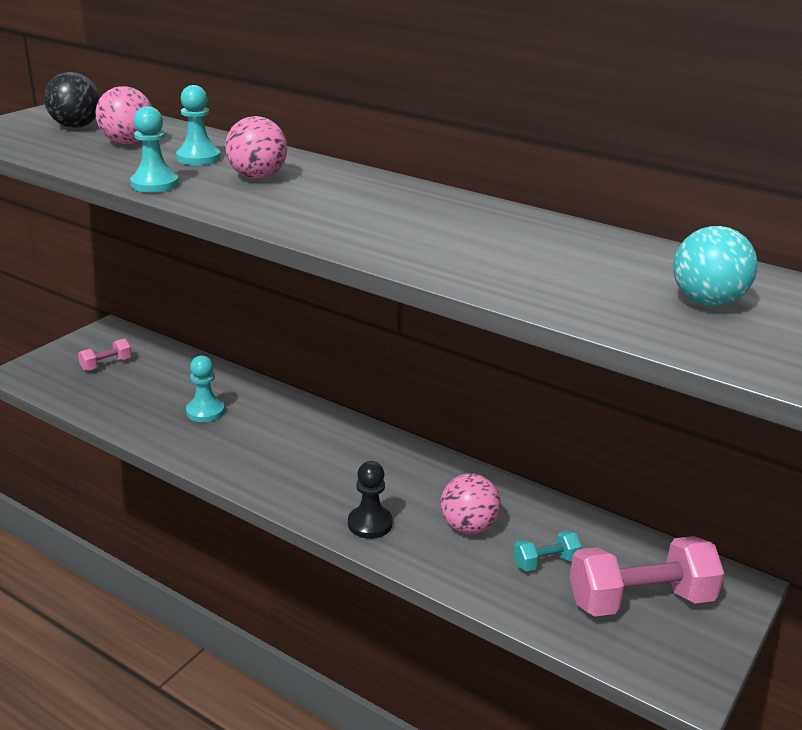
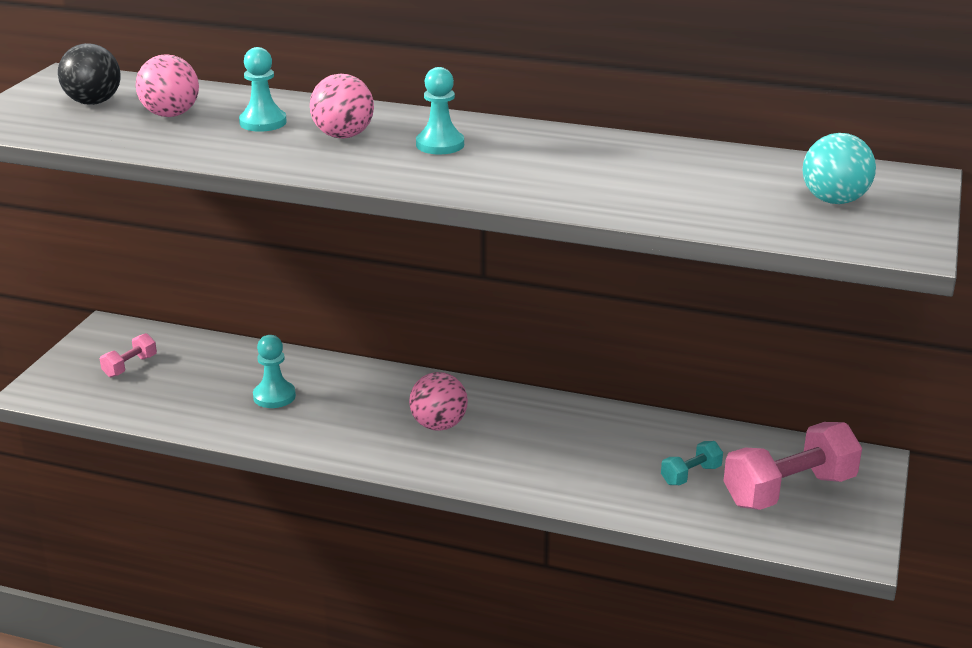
camera: 15 degrees left, 0 degrees up
turquoise pawn [130,106,179,193] -> turquoise pawn moved to [416,67,464,155]
black pawn [348,461,393,539] -> none
pink ball [441,473,501,534] -> pink ball moved to [409,372,468,431]

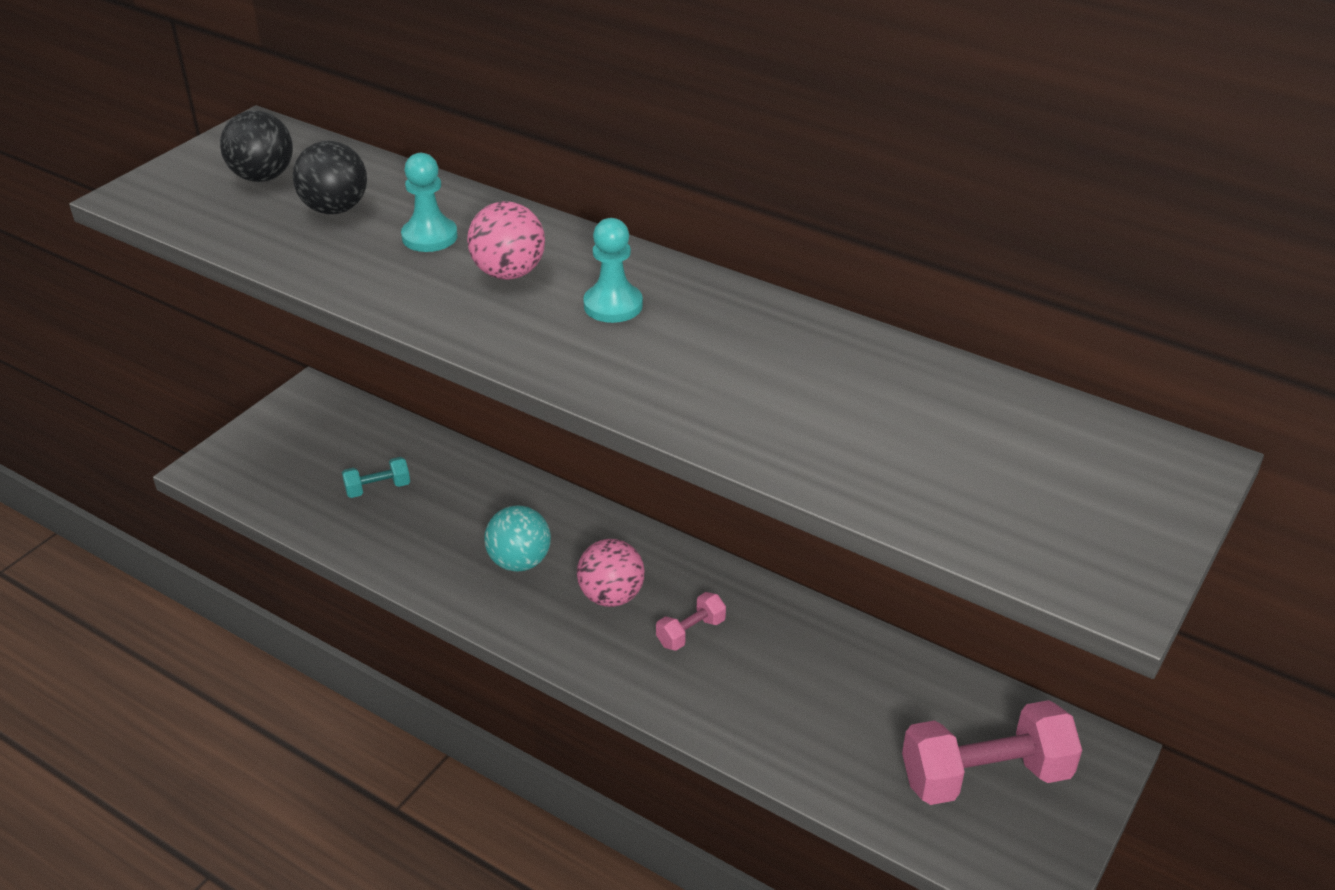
camera: 15 degrees right, 10 degrees up
pink dumbbell [100,333,157,377] -> pink dumbbell moved to [656,592,726,651]
pink ball [136,54,199,117] -> black ball [293,141,367,214]
turquoise pawn [253,335,296,408] -> none
turquoise dumbbell [661,441,723,485] -> turquoise dumbbell moved to [342,457,410,498]
turquoise ball [802,133,876,204] -> turquoise ball moved to [484,505,551,572]

